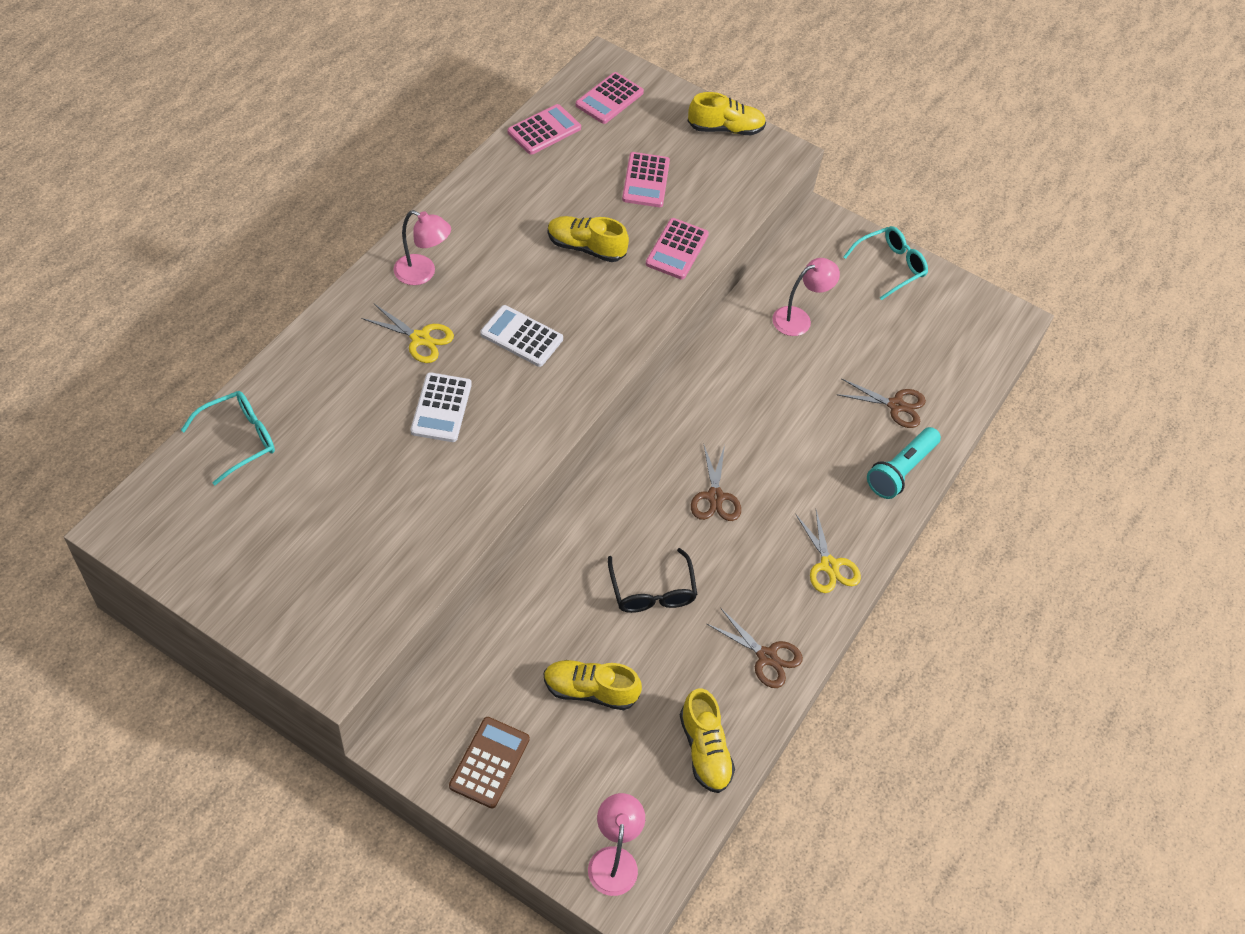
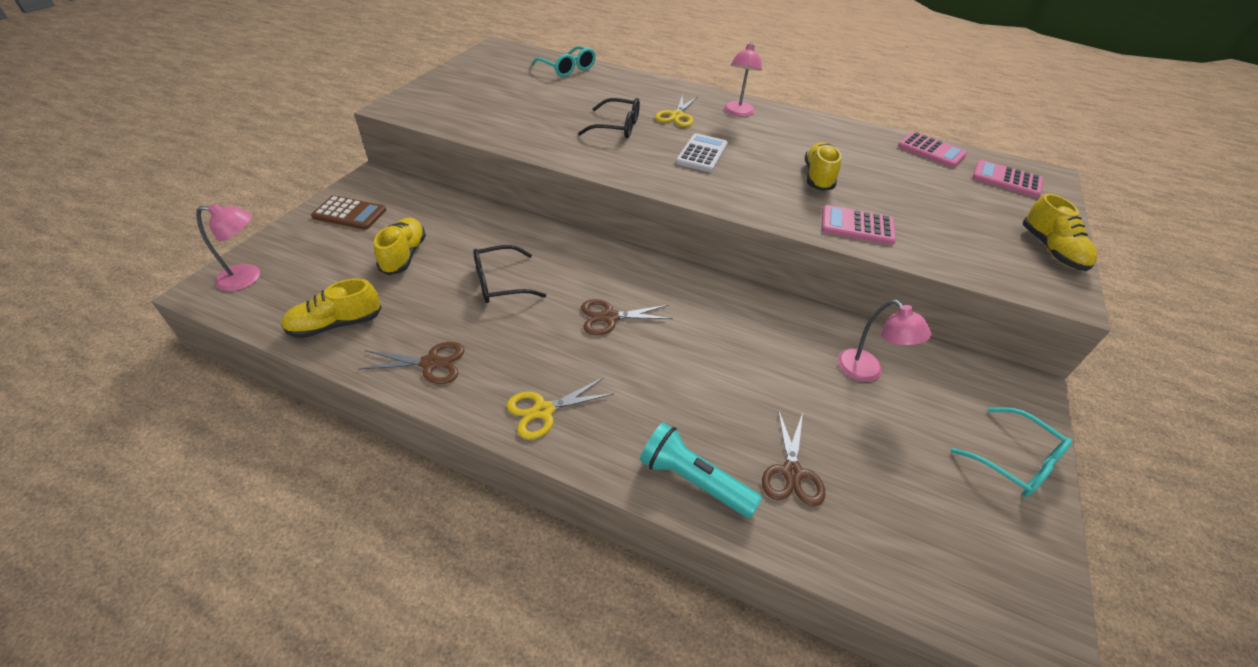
camera: 85 degrees right, 10 degrees down
white calculator [411,372,472,442] -> black glasses [578,98,640,138]
pink calculator [622,152,670,207] -> none
brown scissors [707,609,803,688] -> brown scissors turned 120 degrees counterclockwise [358,342,465,384]

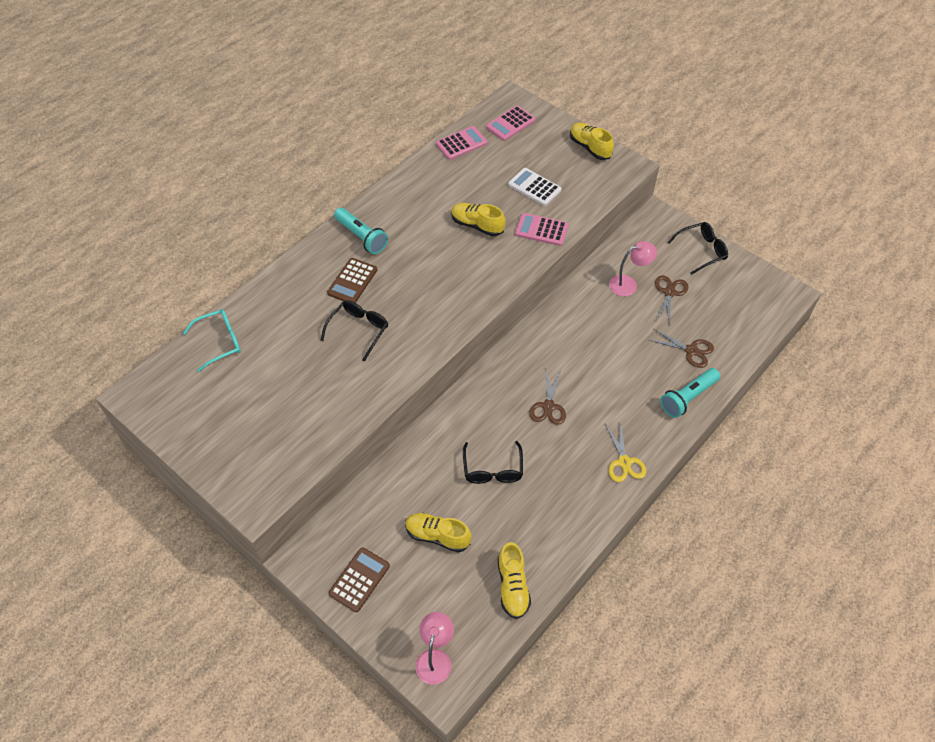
camera: 70 degrees left, 10 degrees up
brown scissors [358,342,465,384] -> brown scissors moved to [655,275,688,326]
yellow scissors [655,95,698,127] -> brown calculator [327,258,377,303]
white calculator [676,133,728,172] -> white calculator moved to [508,168,562,206]
pink lamp [724,42,762,117] -> turquoise flashlight [334,208,388,254]
pink calculator [822,205,896,245] -> pink calculator turned 75 degrees clockwise [515,213,569,246]
turquoise glasses [951,407,1072,497] -> black glasses [668,222,728,274]
yellow shoe [1023,193,1097,271] -> yellow shoe turned 135 degrees counterclockwise [570,122,614,160]

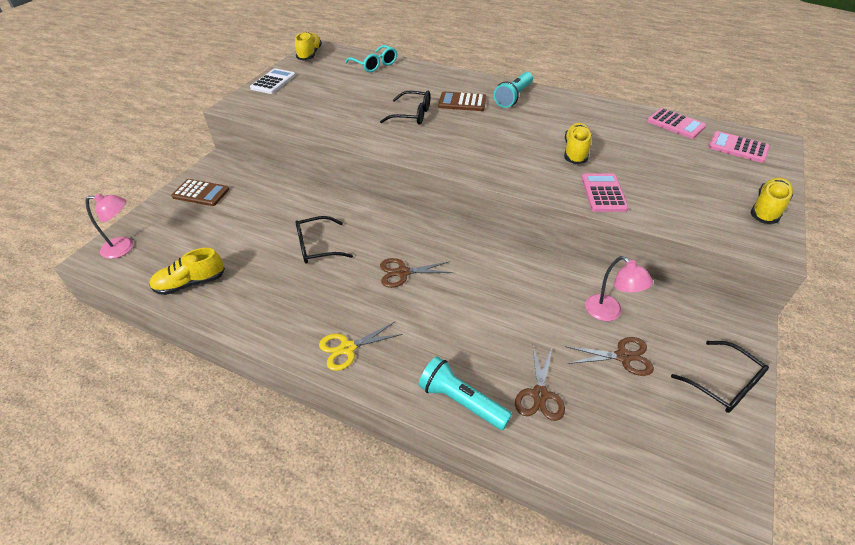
camera: 75 degrees right, 10 degrees down
yellow shoe [405,513,472,552] -> yellow shoe moved to [295,32,322,61]
white calculator [508,168,562,206] -> white calculator moved to [250,68,295,94]

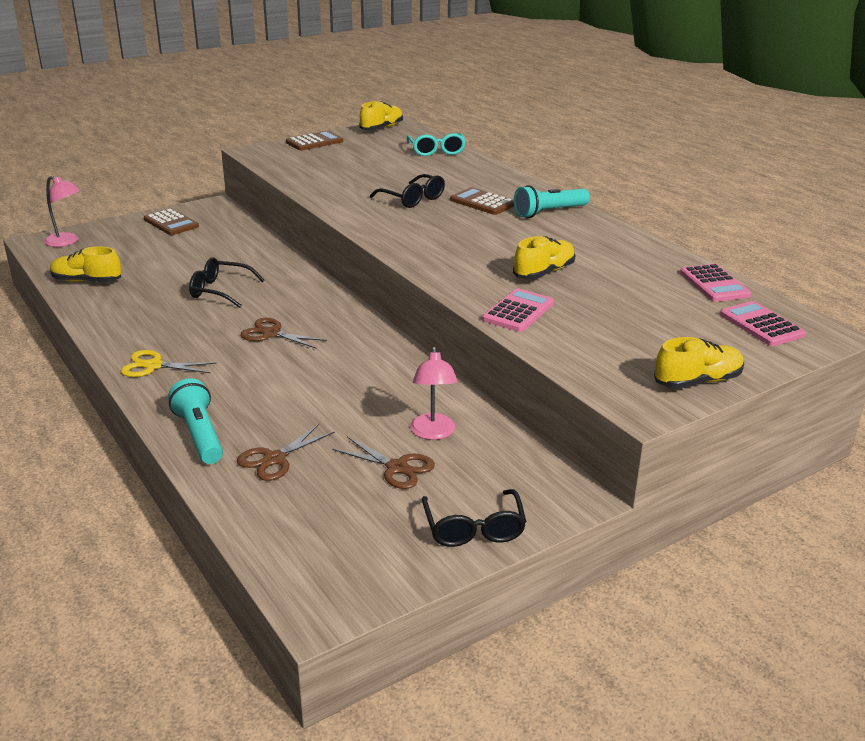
camera: 30 degrees right, 15 degrees down
white calculator [250,68,295,94] -> brown calculator [286,131,343,151]

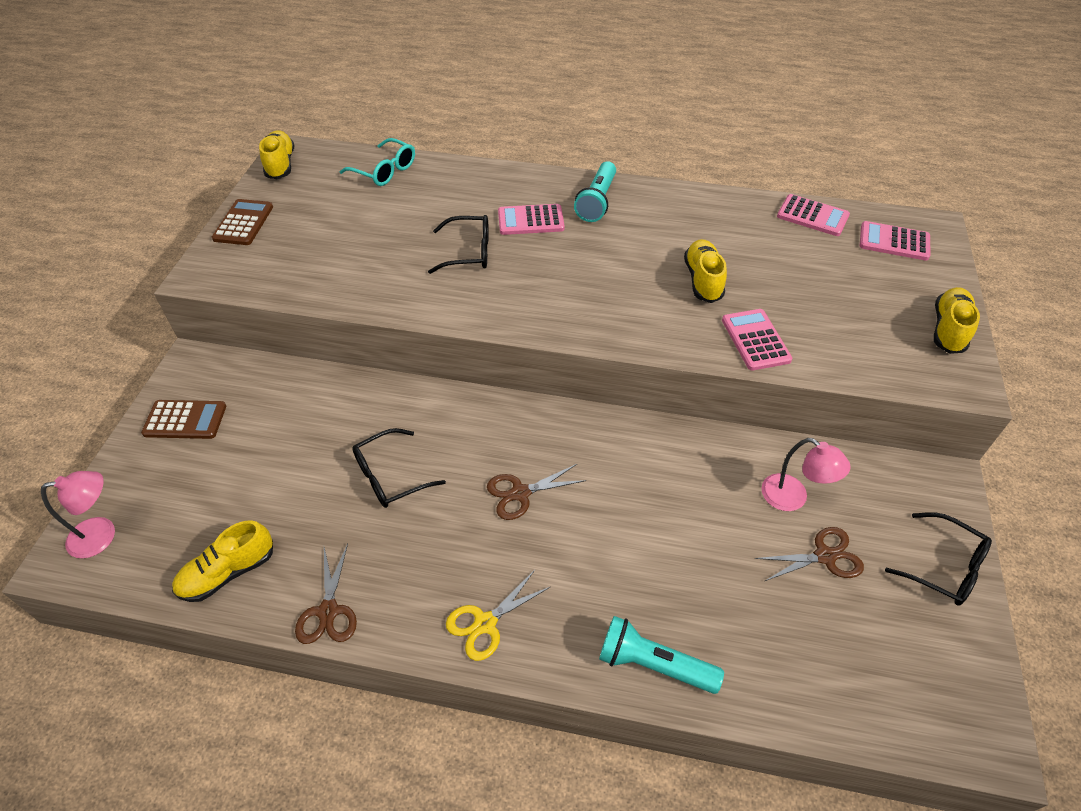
camera: 45 degrees left, 20 degrees up
brown scissors [237,424,335,481] -> brown scissors moved to [295,544,357,644]
brown calculator [450,187,514,215] -> pink calculator [498,204,565,235]

